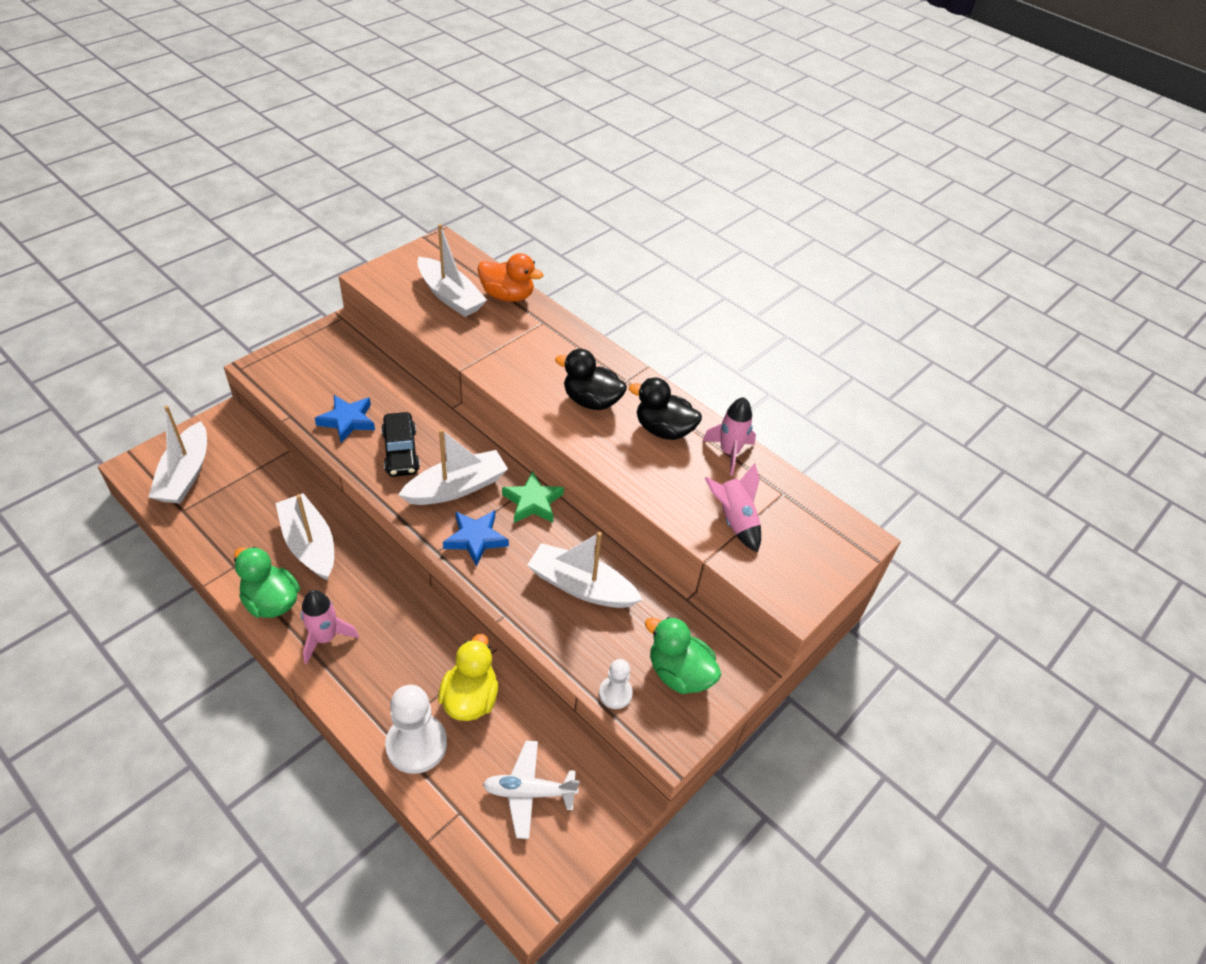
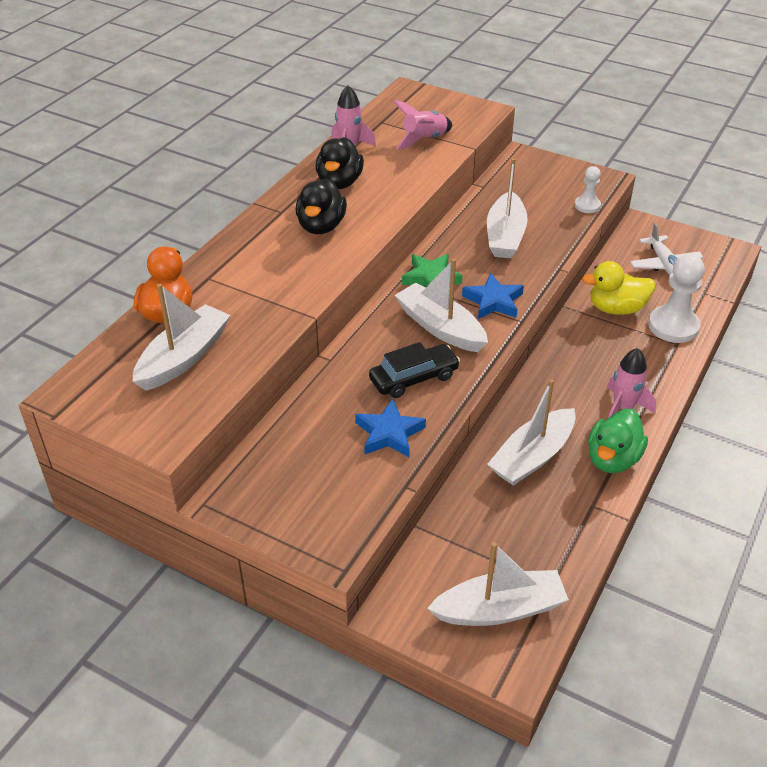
camera: 100 degrees left, 5 degrees down
green duck [645,617,721,694] -> none

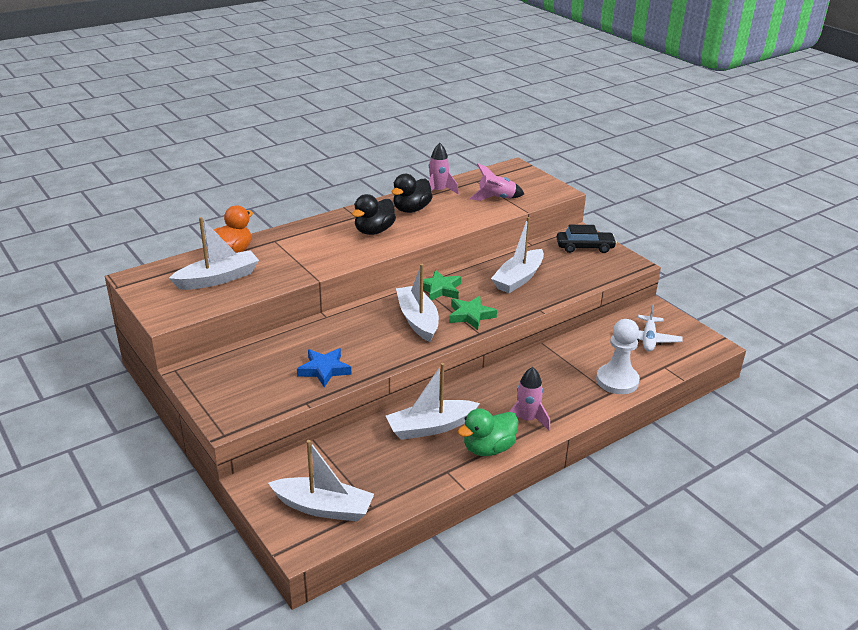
camera: 25 degrees right, 10 degrees down
black car [369,342,460,398] -> black car moved to [556,225,617,253]
blue star [462,273,524,319] -> green star [449,296,497,330]
white pawn [575,166,601,213] -> none
yellow duck [582,261,655,315] -> none

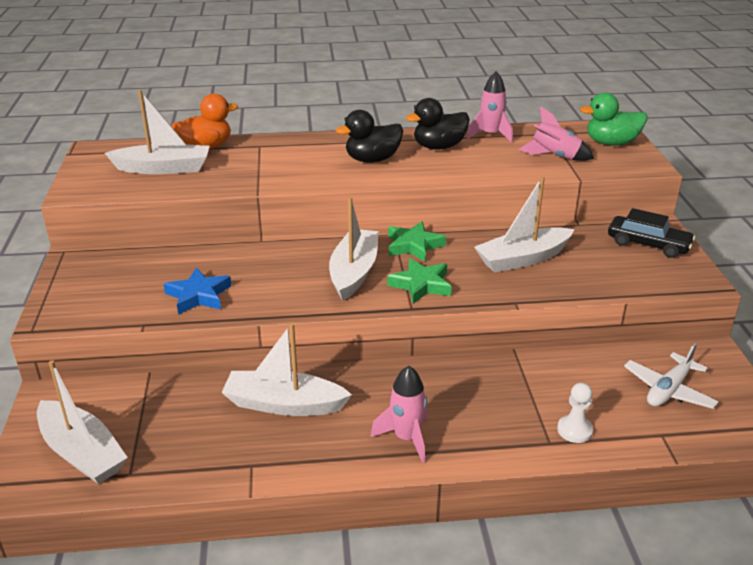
camera: 30 degrees right, 0 degrees up
green duck [458,408,518,456] -> green duck moved to [580,93,647,145]
white pawn [596,319,640,394] -> white pawn [557,383,593,443], size x0.56

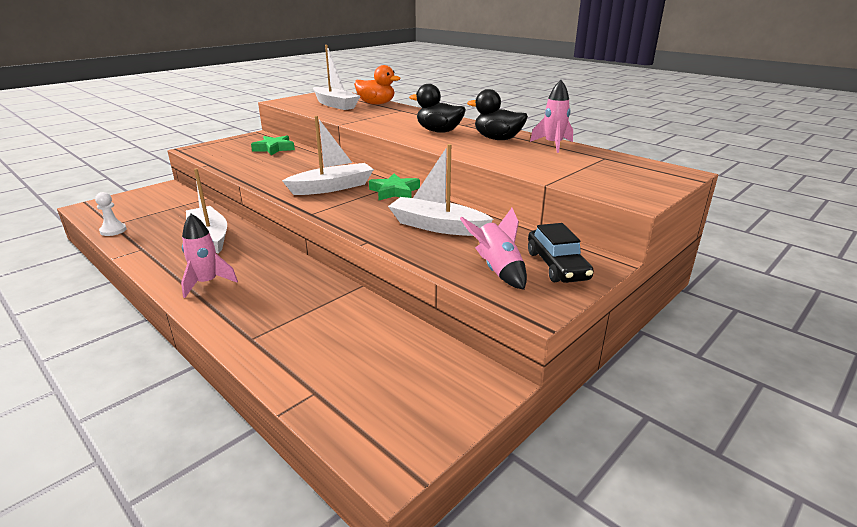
camera: 50 degrees right, 5 degrees down
white boat [37,360,128,484] -> none
blue star [164,267,231,315] -> none
green star [387,258,452,304] -> green star moved to [251,136,295,155]
pink rocket [518,106,594,161] -> pink rocket moved to [460,208,527,290]
white pawn [557,383,593,443] -> white pawn moved to [95,192,127,236]
green duck [580,93,647,145] -> none
white plane [624,343,719,409] -> none

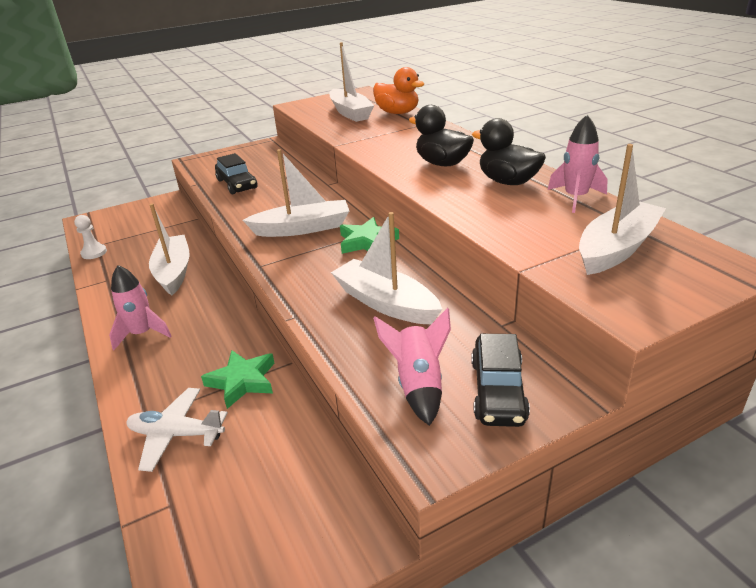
camera: 20 degrees right, 5 degrees up
green star [251,136,295,155] -> green star moved to [201,350,275,409]
none -> white plane [126,388,228,472]
none -> black car [215,153,257,194]
none -> white boat [579,144,666,275]

